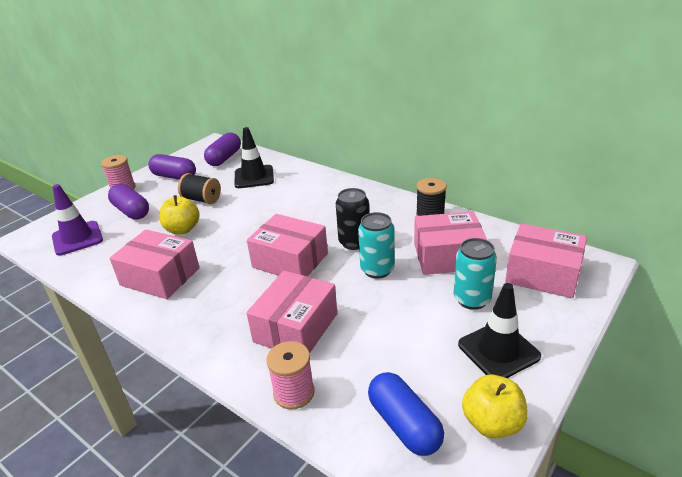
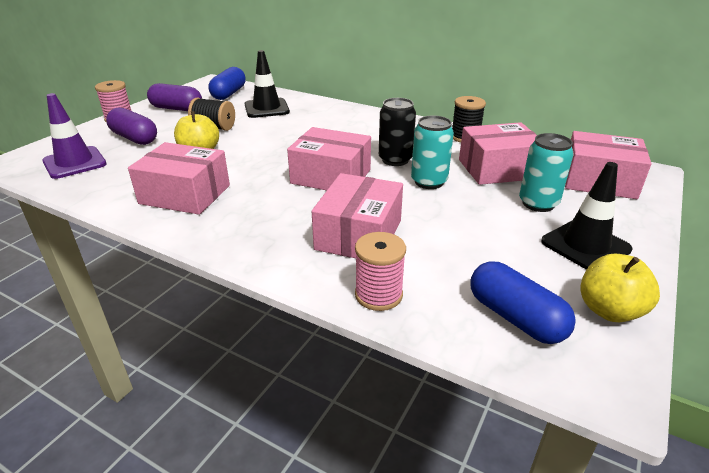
camera: 10 degrees left, 0 degrees up
purple capsule [204,133,241,166] -> blue capsule [209,67,246,100]

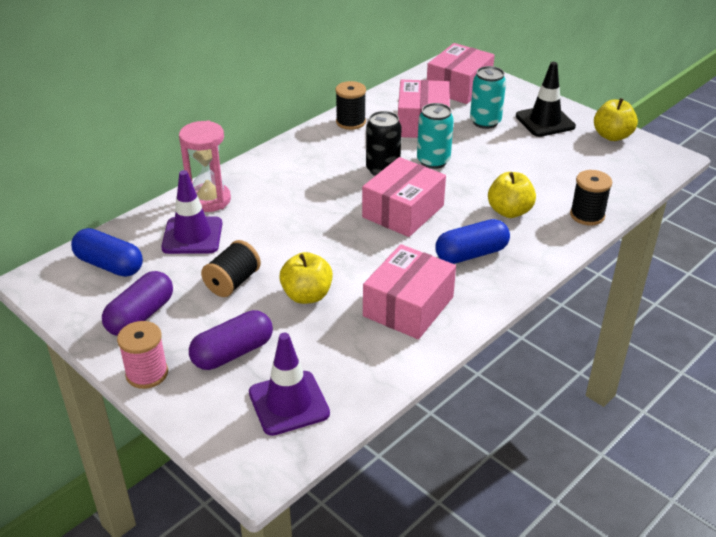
camera: 75 degrees left, 5 degrees up
black traffic cone [244,50,290,118] -> purple traffic cone [161,170,222,254]
pink box [312,173,403,258] -> yellow apple [488,172,536,218]
pink spool [355,232,406,311] -> black spool [570,170,613,226]
blue capsule [470,261,576,344] -> blue capsule moved to [435,219,510,264]
none -> pink hourglass [179,120,231,212]

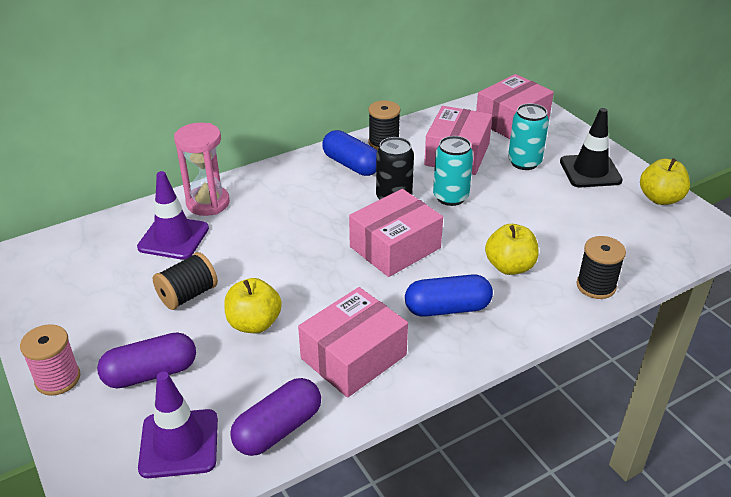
camera: 15 degrees right, 0 degrees up
blue capsule [71,228,143,277] -> blue capsule moved to [322,130,377,176]
purple capsule [102,271,173,336] -> purple capsule moved to [230,378,321,456]

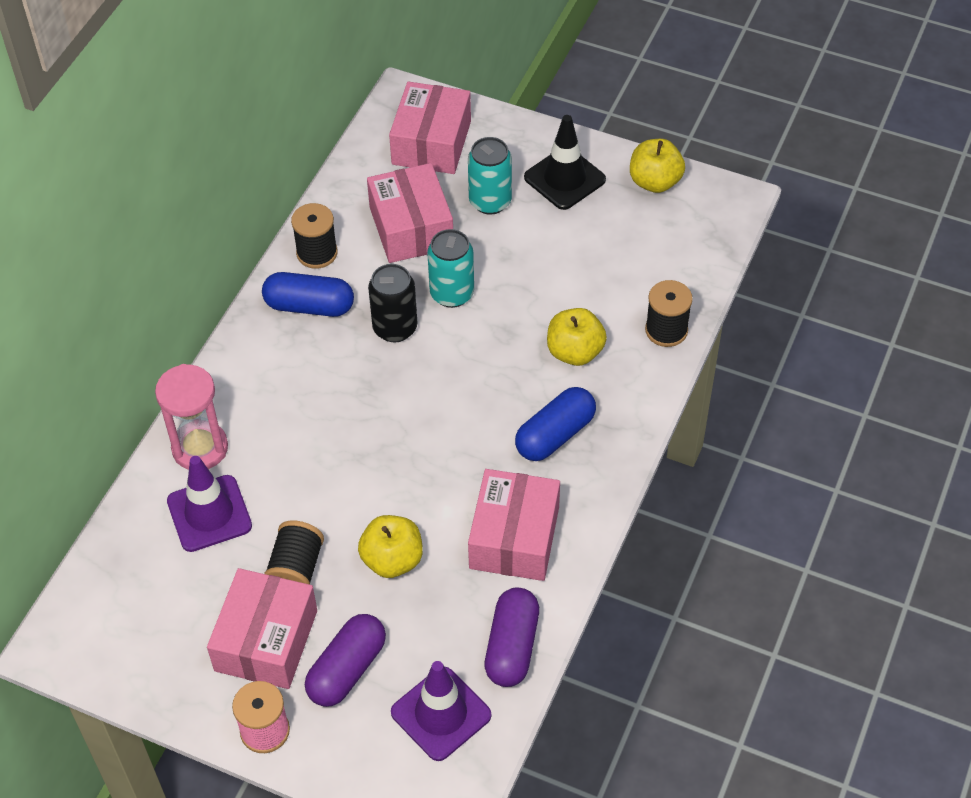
camera: 35 degrees left, 15 degrees up
pink box [349,189,443,277] -> pink box moved to [207,568,317,689]

